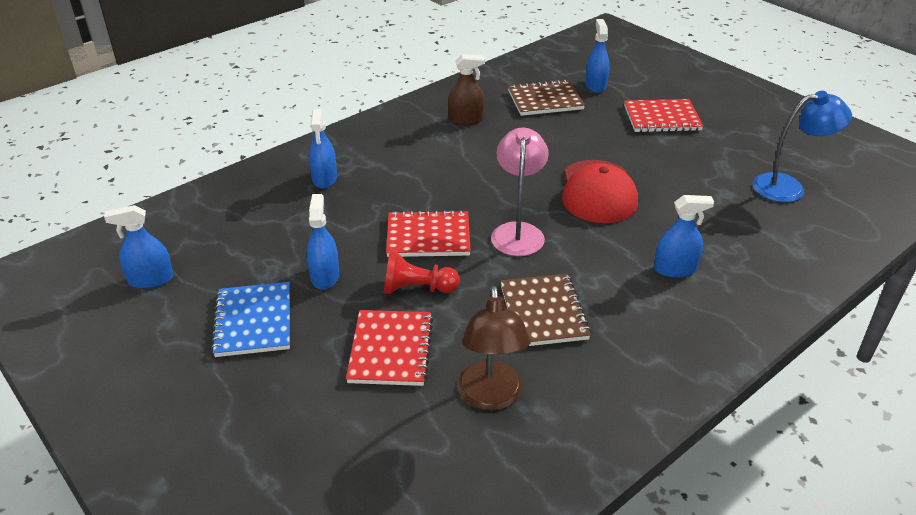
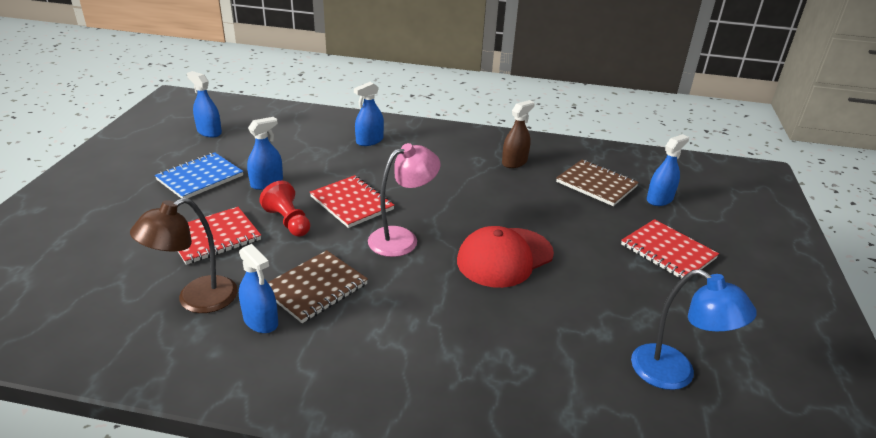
camera: 50 degrees right, 5 degrees down
brown spray bottle [448,54,485,125] -> brown spray bottle turned 90 degrees counterclockwise [502,100,535,168]
blue spray bottle [654,195,714,278] -> blue spray bottle moved to [239,244,278,333]

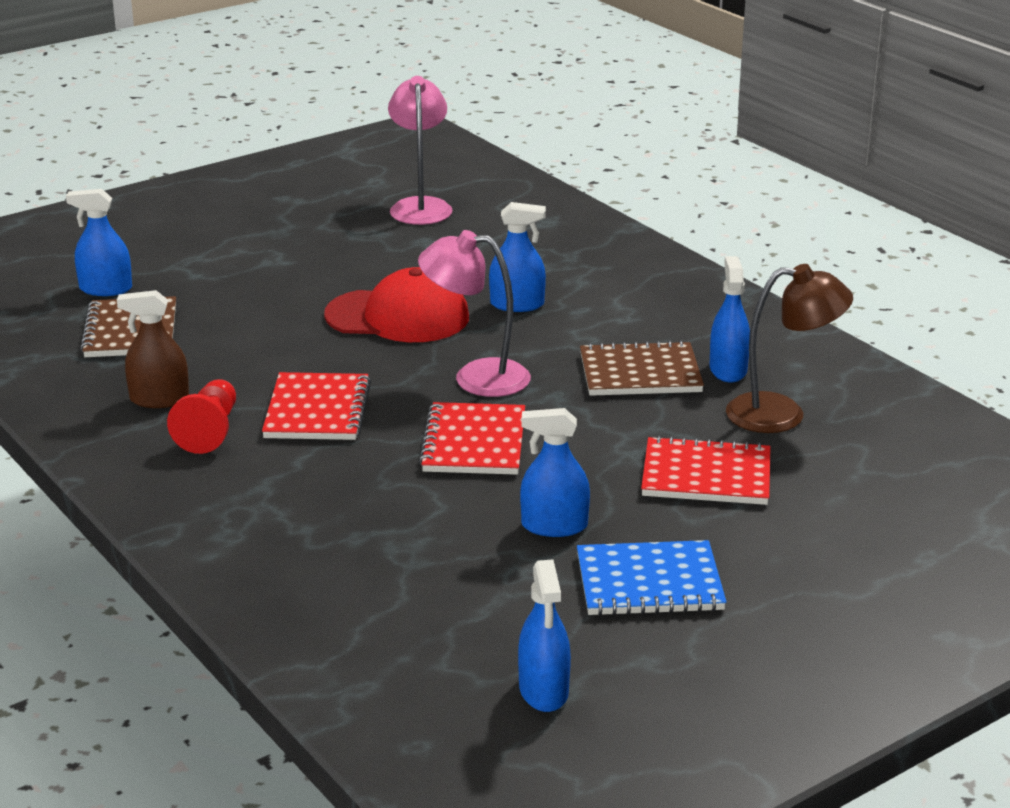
camera: 135 degrees left, 5 degrees down
red pawn [259,181,310,237] -> red pawn moved to [167,379,236,454]
blue spray bottle [354,82,384,146] -> blue spray bottle moved to [489,202,546,312]
red notebook [621,219,719,279] -> red notebook moved to [262,372,371,440]
blue lamp [631,269,757,390] -> pink lamp [388,76,453,225]

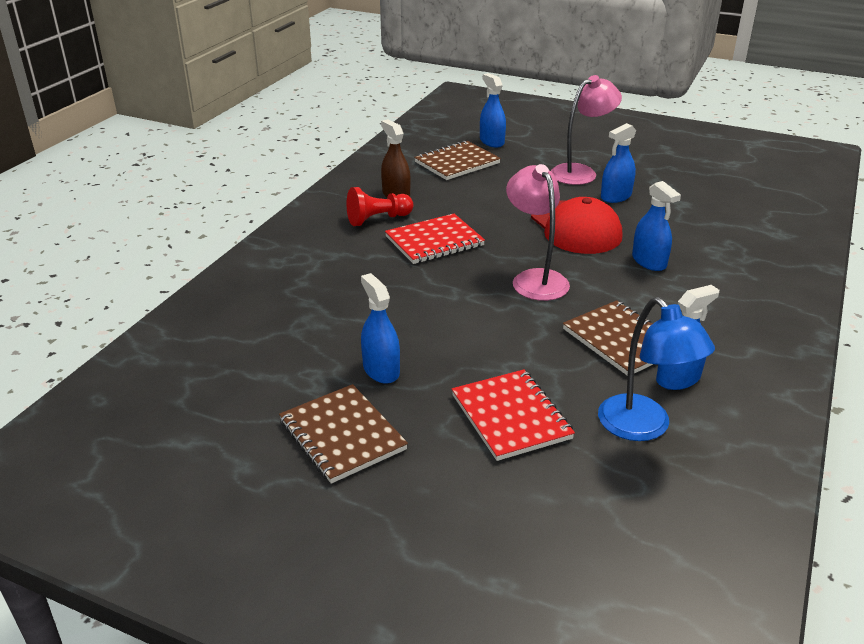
camera: 60 degrees right, 5 degrees up
pink lamp [388,76,453,225] -> pink lamp moved to [551,75,622,185]
red notebook [419,402,525,475] -> none
blue spray bottle [518,559,571,712] -> blue spray bottle moved to [601,123,636,203]
blue notebook [577,540,726,616] -> brown notebook [279,384,408,484]
brown lamp [726,264,853,433] -> blue lamp [598,297,715,441]

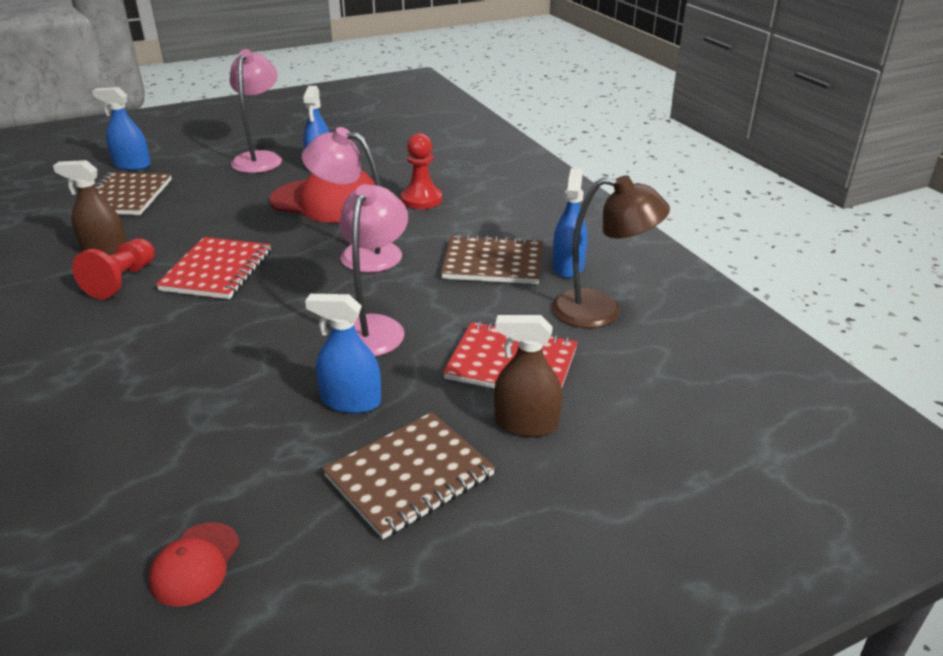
camera: 50 degrees left, 0 degrees up
brown notebook [279,384,408,484] -> brown notebook turned 45 degrees counterclockwise [323,412,496,539]
blue lamp [598,297,715,441] -> brown lamp [552,175,670,328]
blue spray bottle [632,181,681,271] -> red pawn [401,133,442,209]
none -> red cap [149,522,240,607]
none -> pink lamp [339,184,408,357]
none -> brown spray bottle [494,315,562,437]

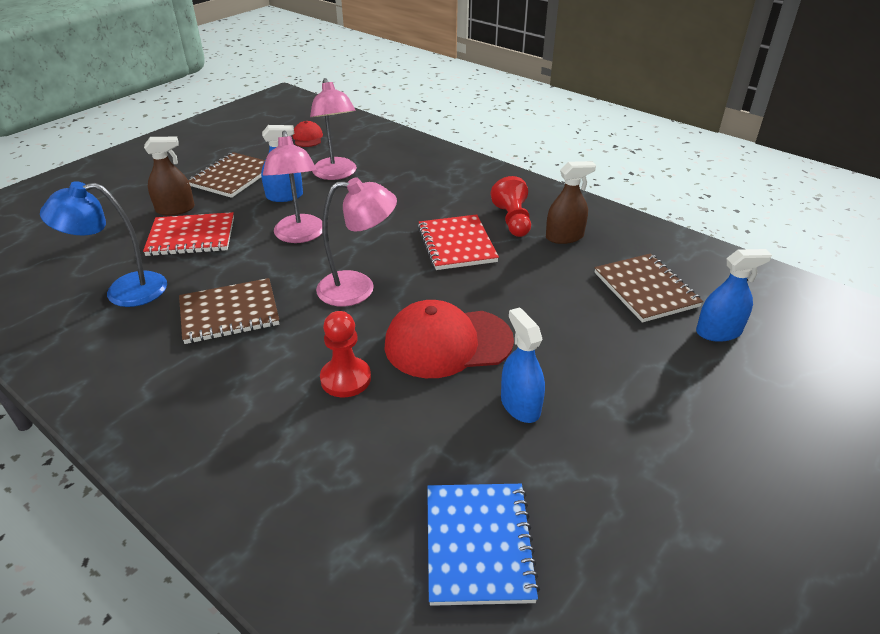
camera: 155 degrees right, 5 degrees up
pink lamp [230,49,282,173] -> pink lamp moved to [310,78,357,180]
blue spray bottle [552,168,587,278] -> none
brown lamp [552,175,670,328] -> blue lamp [40,181,167,307]
none -> blue notebook [427,484,540,606]

